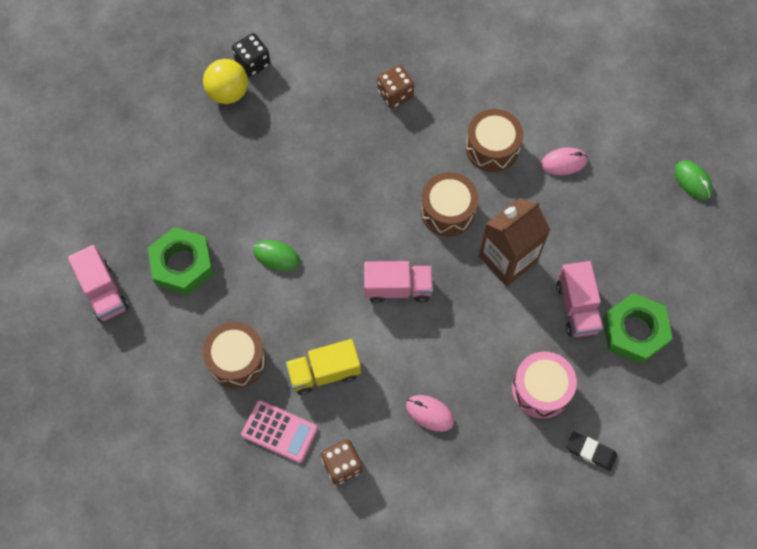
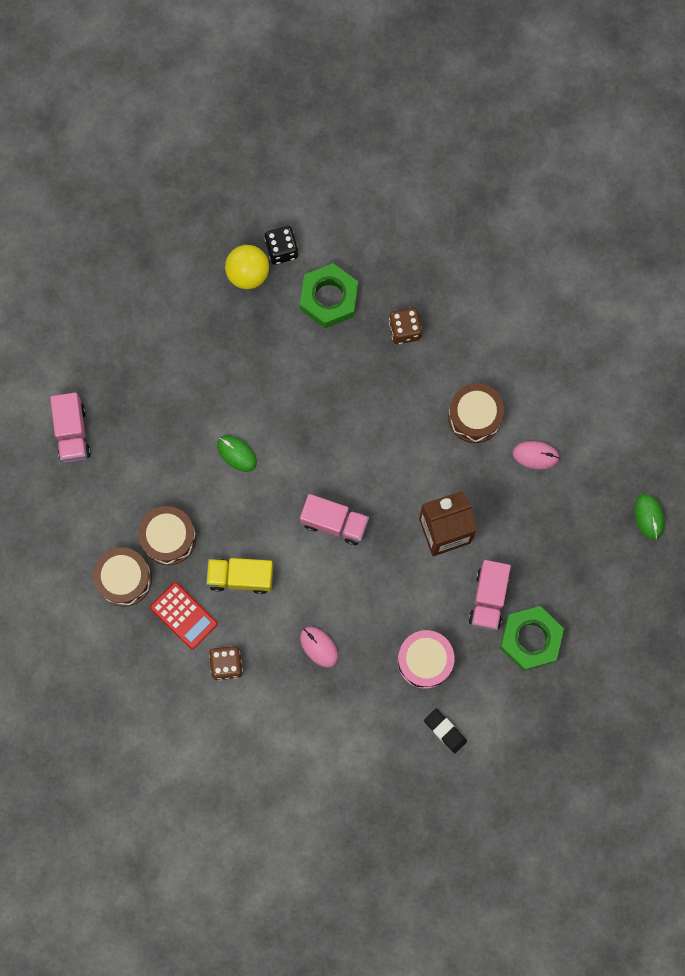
camera: 20 degrees right, 10 degrees up
green nut [148,227,214,295] -> green nut moved to [300,263,358,328]
pink calculator [241,400,318,463] -> red calculator [150,582,218,649]
brown drum [421,172,478,236] -> brown drum moved to [93,548,152,606]

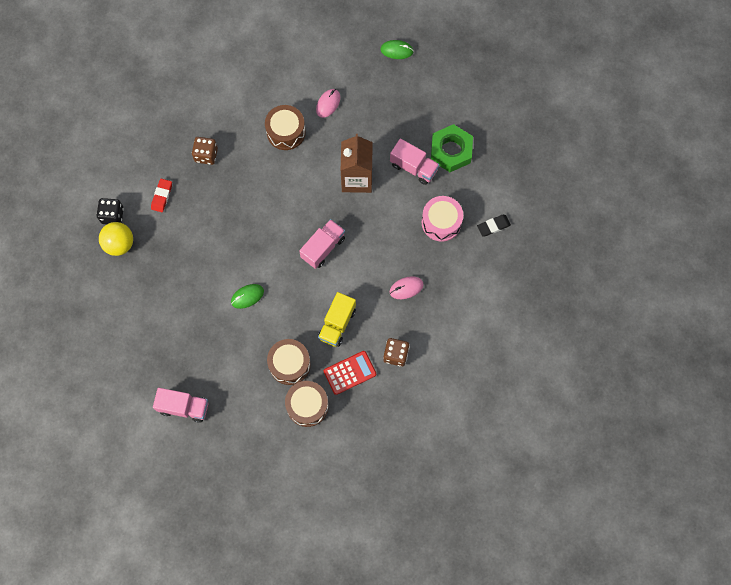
camera: 70 degrees left, 5 degrees down
green nut [300,263,358,328] -> red eraser [151,179,172,212]

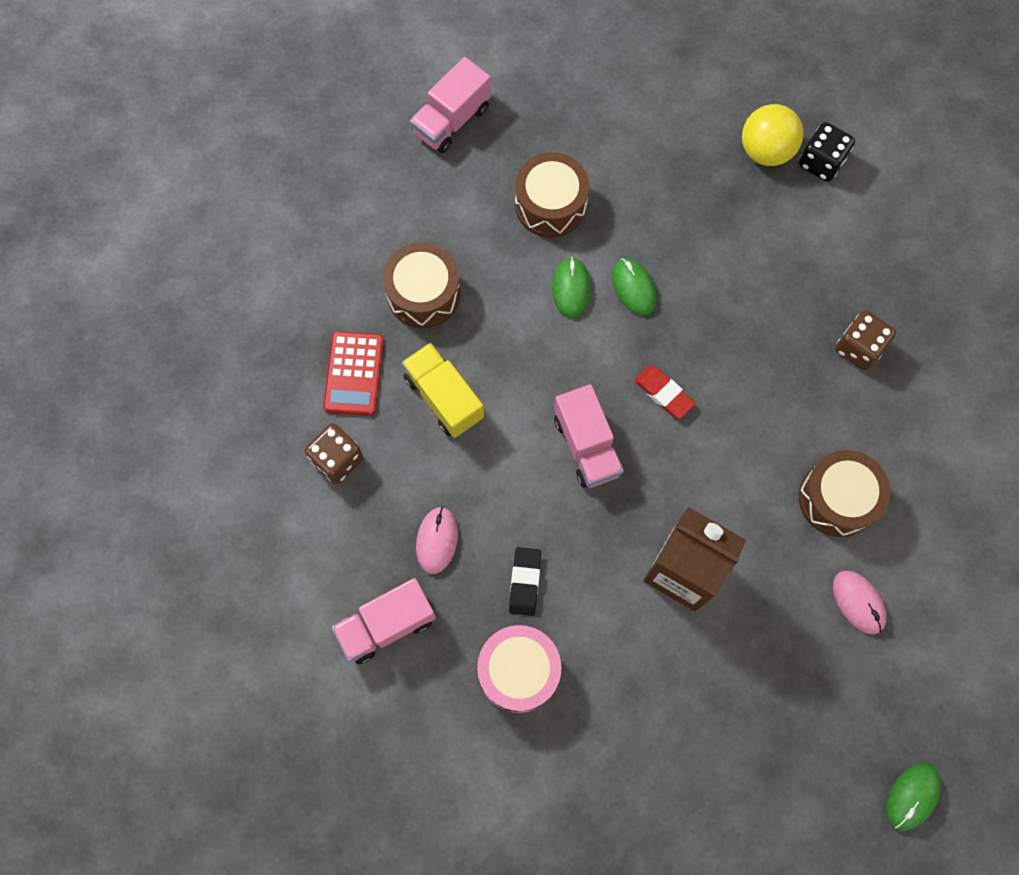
camera: 120 degrees right, 0 degrees up
red eraser [151,179,172,212] -> red eraser moved to [634,365,696,419]
brown drum [285,381,329,427] -> brown drum moved to [515,152,589,238]
pink truck [390,138,440,185] -> pink truck moved to [331,578,436,664]
green nut [431,124,473,172] -> none
black eraser [477,215,511,236] -> black eraser moved to [509,547,541,616]
none -> green mouse [612,258,656,316]

